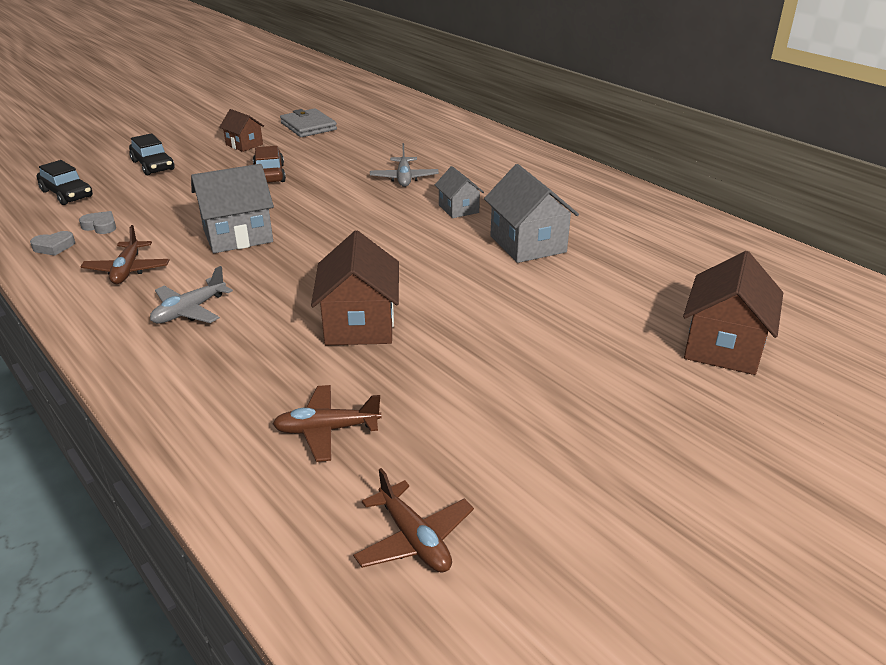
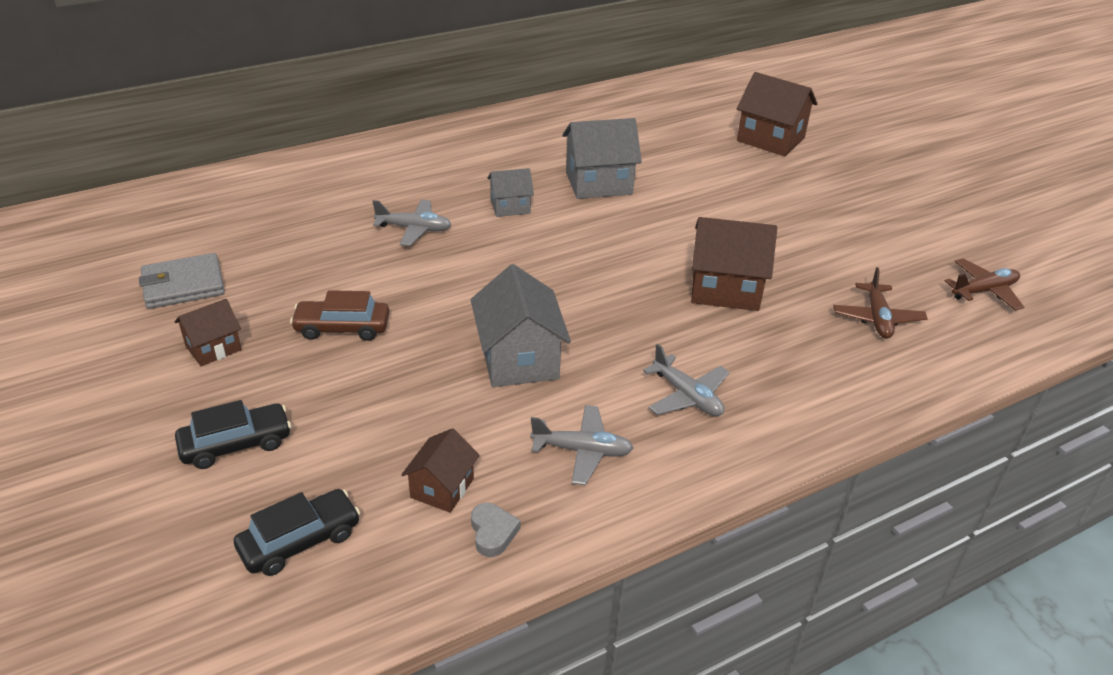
camera: 80 degrees left, 5 degrees up
grey heart [79,211,116,234] -> brown house [401,428,480,513]
brown plane [80,225,169,284] -> grey plane [530,405,633,485]

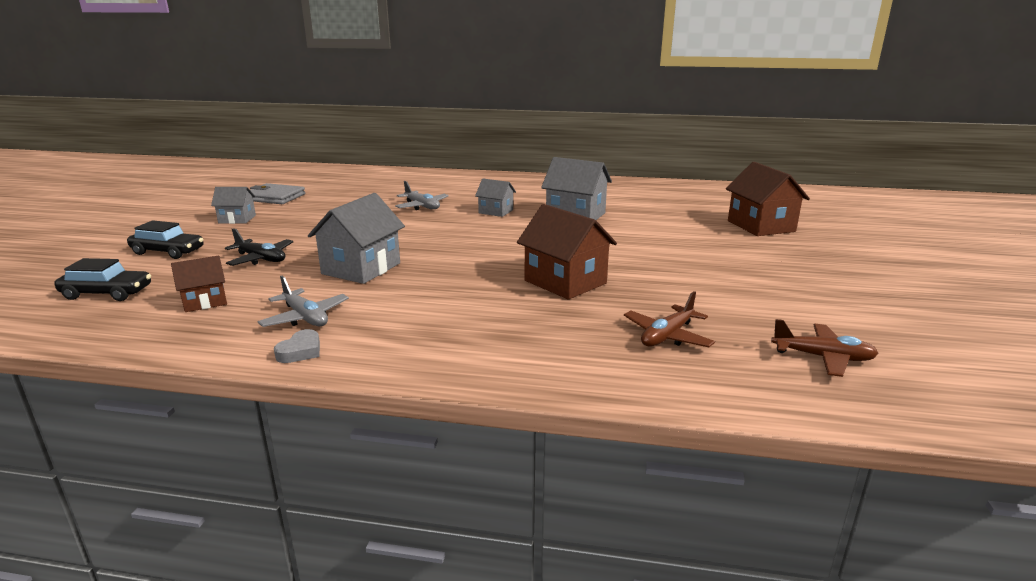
camera: 40 degrees right, 15 degrees down
brown house [174,299,242,366] -> grey house [211,187,256,224]
brown car [290,290,389,341] -> none
grey heart [471,503,521,557] -> grey heart moved to [274,329,320,363]
grey plane [643,344,730,416] -> none
none -> black plane [225,228,293,266]

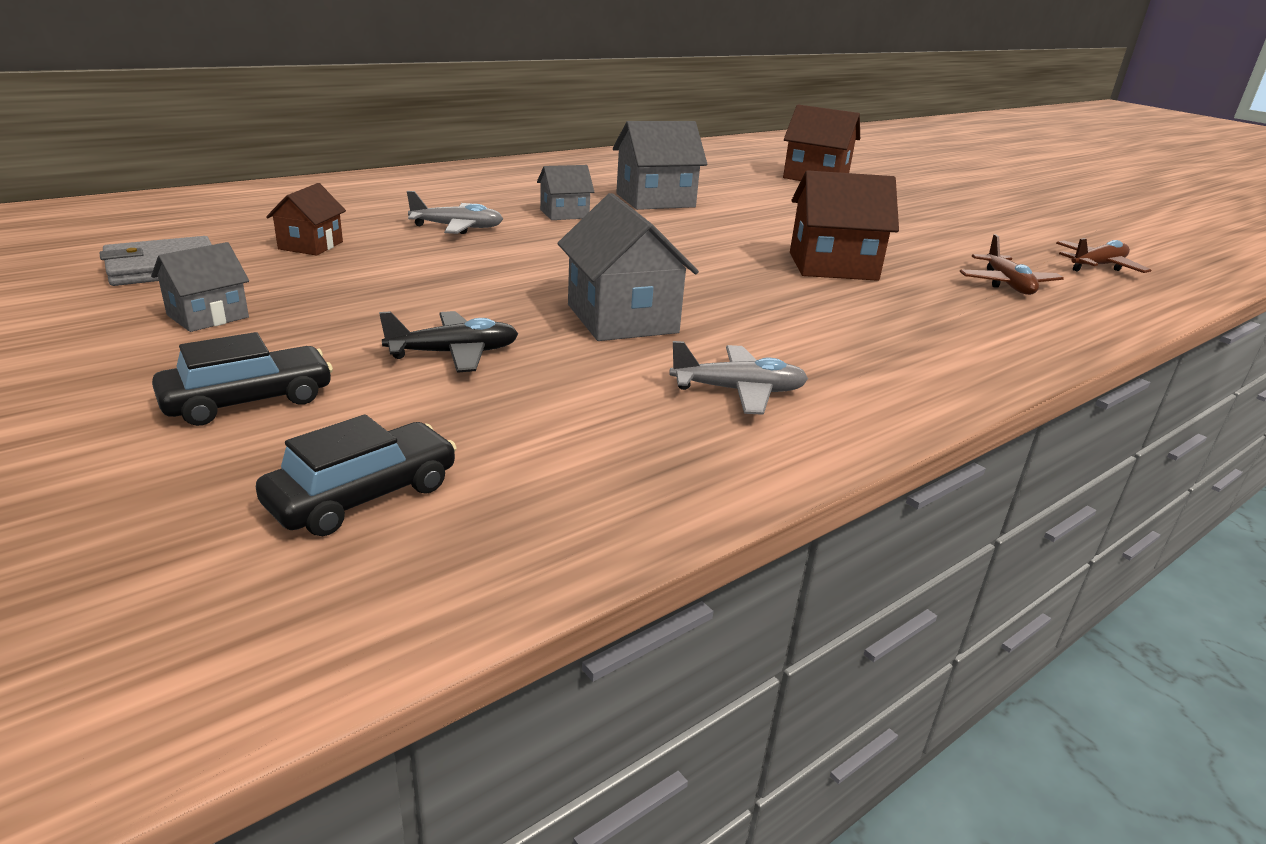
camera: 50 degrees left, 5 degrees up
brown house [171,255,227,312] -> brown house moved to [266,183,346,255]
grey heart [274,329,320,363] -> none

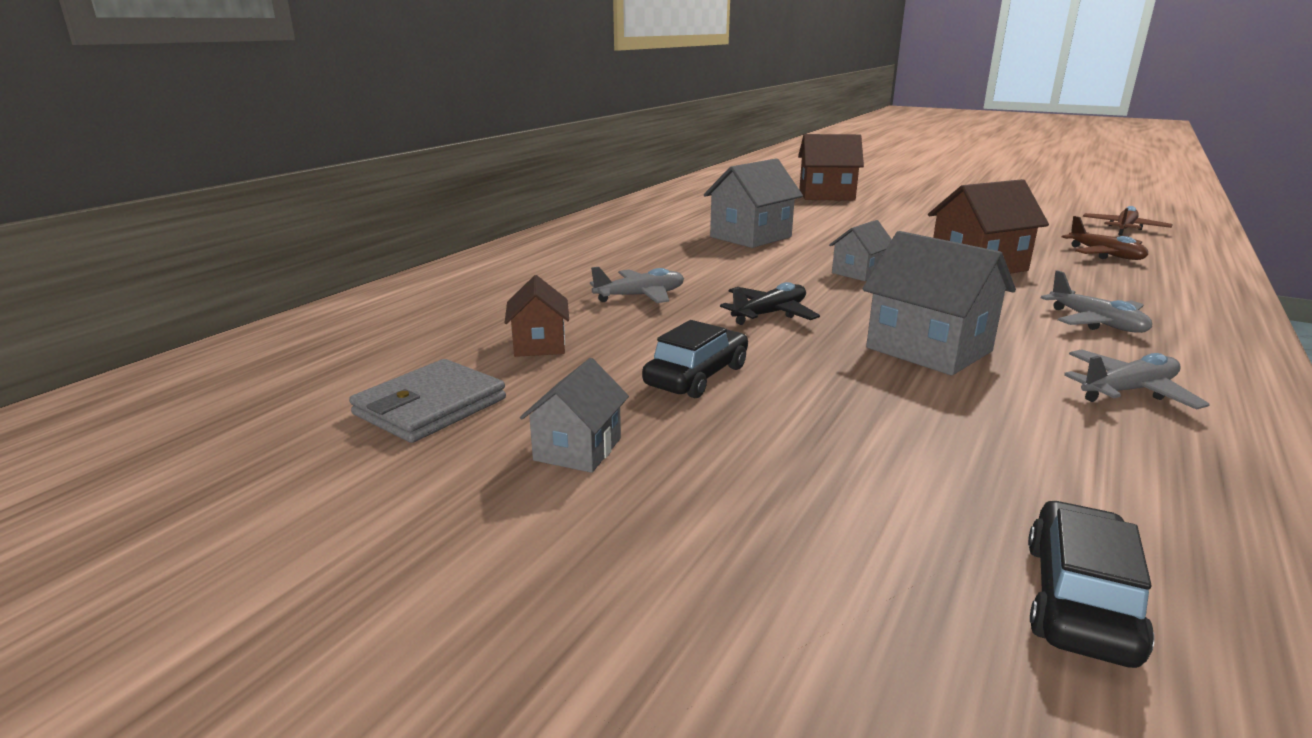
camera: 20 degrees left, 5 degrees down
black car [152,332,333,426] -> black car moved to [642,320,748,398]
black plane [379,311,518,373] -> black plane moved to [720,282,820,325]
grey house [537,165,594,220] -> grey house moved to [829,220,892,281]
none -> grey plane [1041,270,1152,333]

